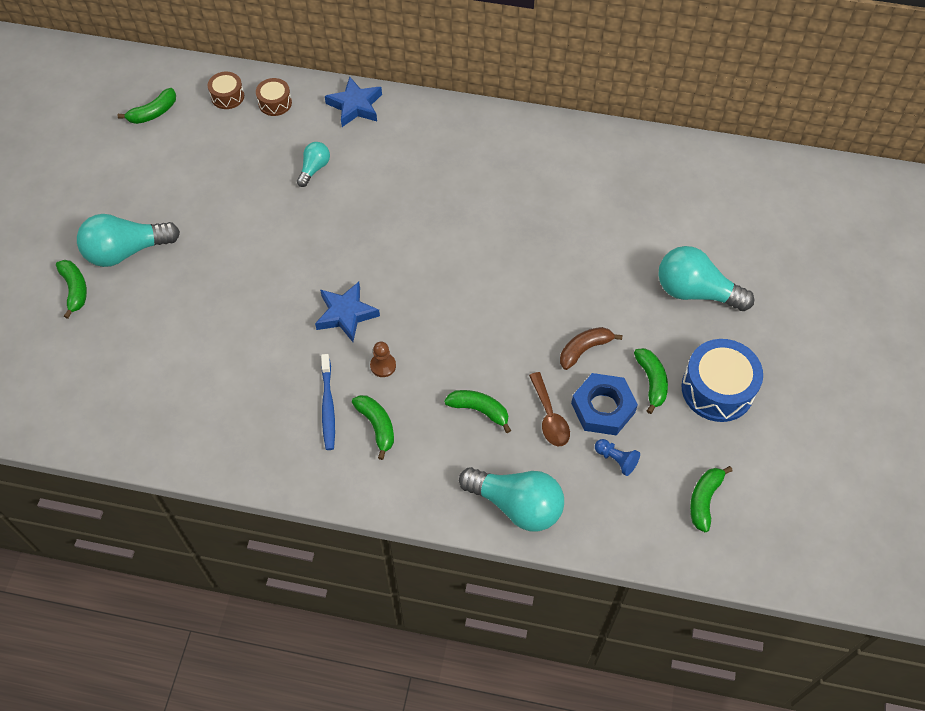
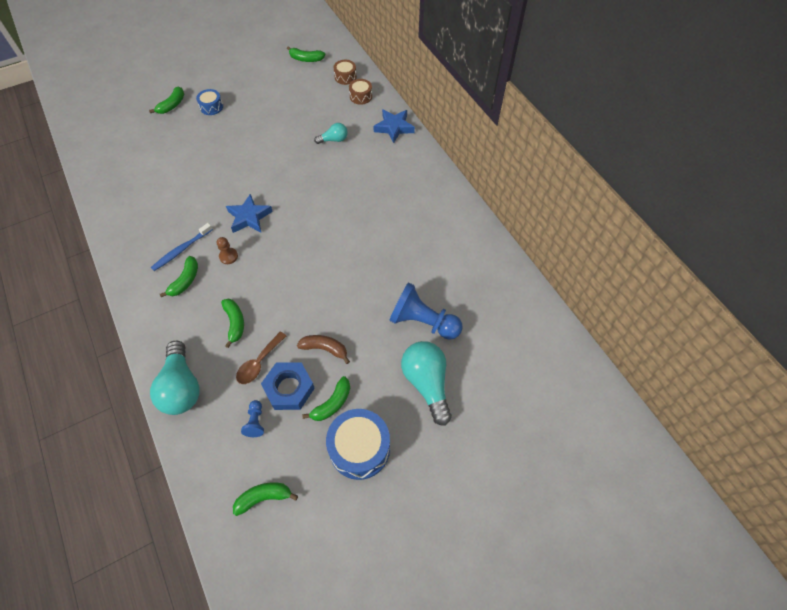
camera: 50 degrees right, 0 degrees up
turquoise light bulb [77,214,180,267] -> blue drum [196,89,223,115]
none -> blue pawn [389,282,463,340]

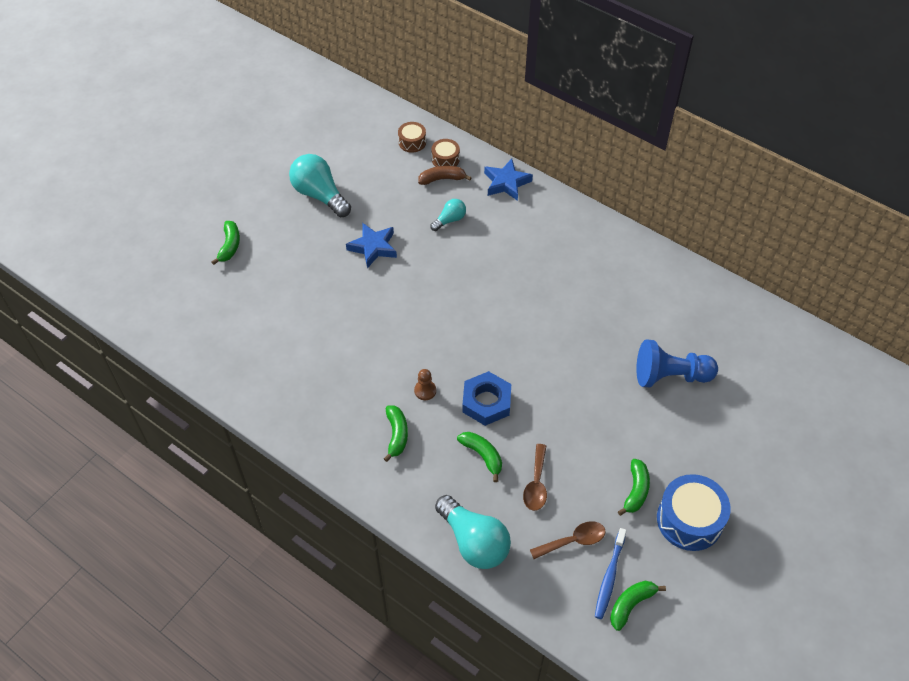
camera: 25 degrees left, 5 degrees down
blue toothbrush [151,223,213,271] -> blue toothbrush moved to [595,528,627,619]
blue drum [196,89,223,115] -> none
blue star [226,194,273,233] -> blue star moved to [346,223,397,268]
blue pawn [241,400,264,437] -> brown spoon [530,521,606,559]
blue nut [261,362,315,410] -> blue nut moved to [462,371,511,426]
green banana [287,46,325,62] -> none
brown banana [297,335,350,364] -> brown banana moved to [418,166,472,185]
turquoise light bulb [401,341,452,426] -> turquoise light bulb moved to [289,154,351,217]

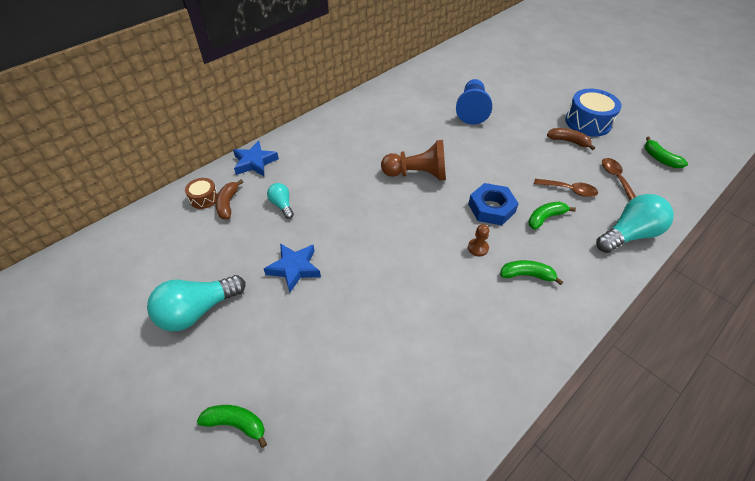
camera: 80 degrees left, 5 degrees down
brown drum [398,122,426,153] -> none
blue toothbrush [595,528,627,619] -> none
green banana [618,459,650,516] -> brown banana [547,128,595,150]
none -> brown pawn [381,140,446,181]

